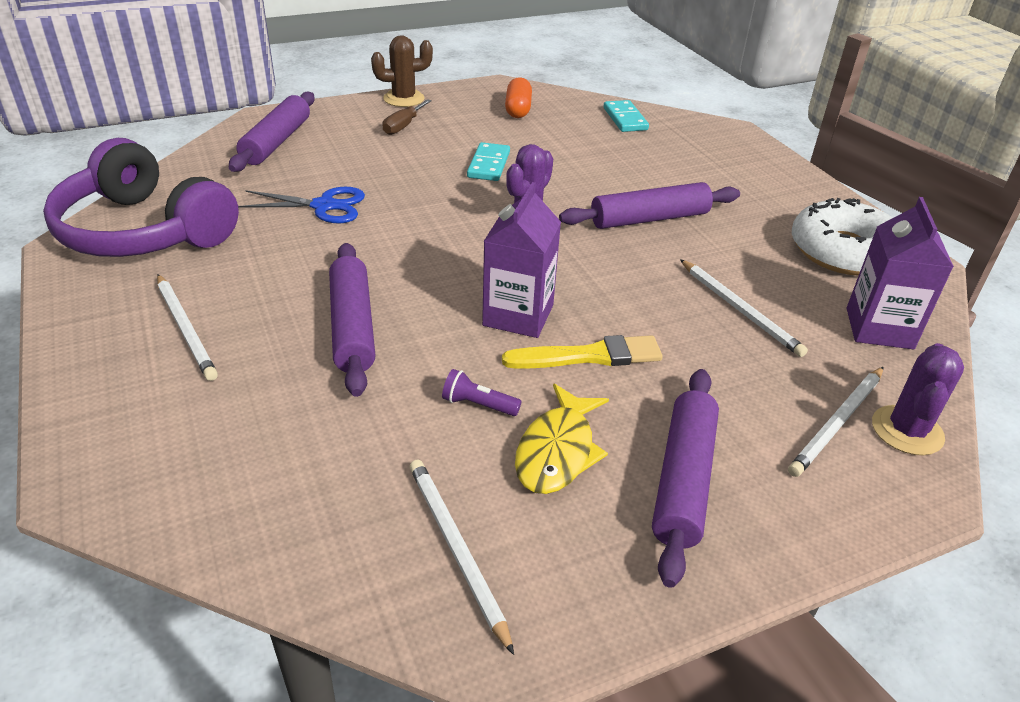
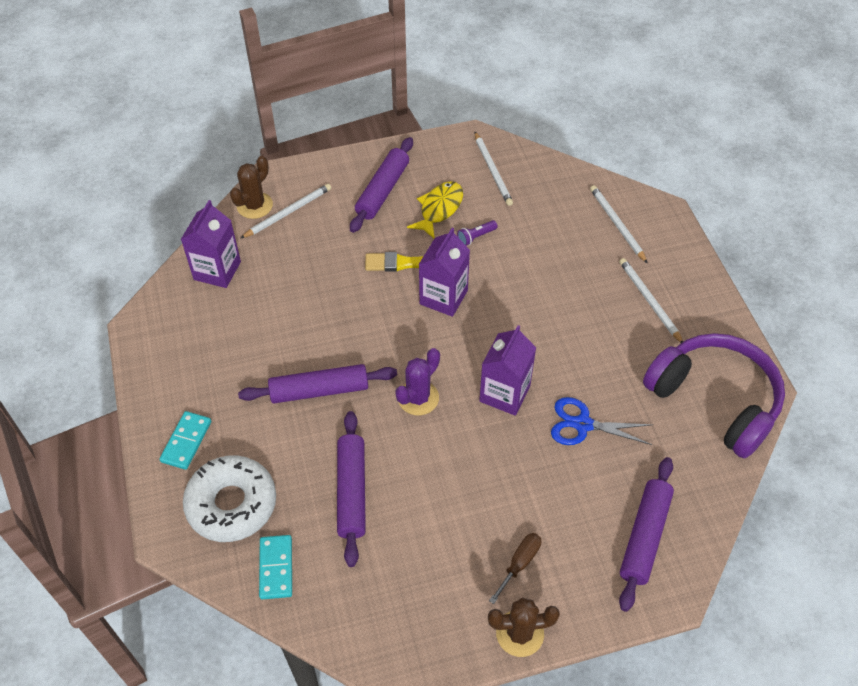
camera: 170 degrees left, 15 degrees up
purple rolling pin [329,243,375,397] -> purple rolling pin moved to [337,411,366,567]
purple flashlight [442,369,522,416] -> purple flashlight turned 120 degrees clockwise [457,220,498,246]
turquoise domino [467,142,510,181] -> turquoise domino moved to [159,411,211,470]
orange capsule [505,77,532,118] -> none
white pencil [680,259,808,357] -> white pencil moved to [590,185,648,264]
white donut [792,198,892,276] -> white donut moved to [183,455,276,542]
purple cactus [872,343,964,455] -> brown cactus [230,156,273,219]
none -> purple carton [479,325,536,416]

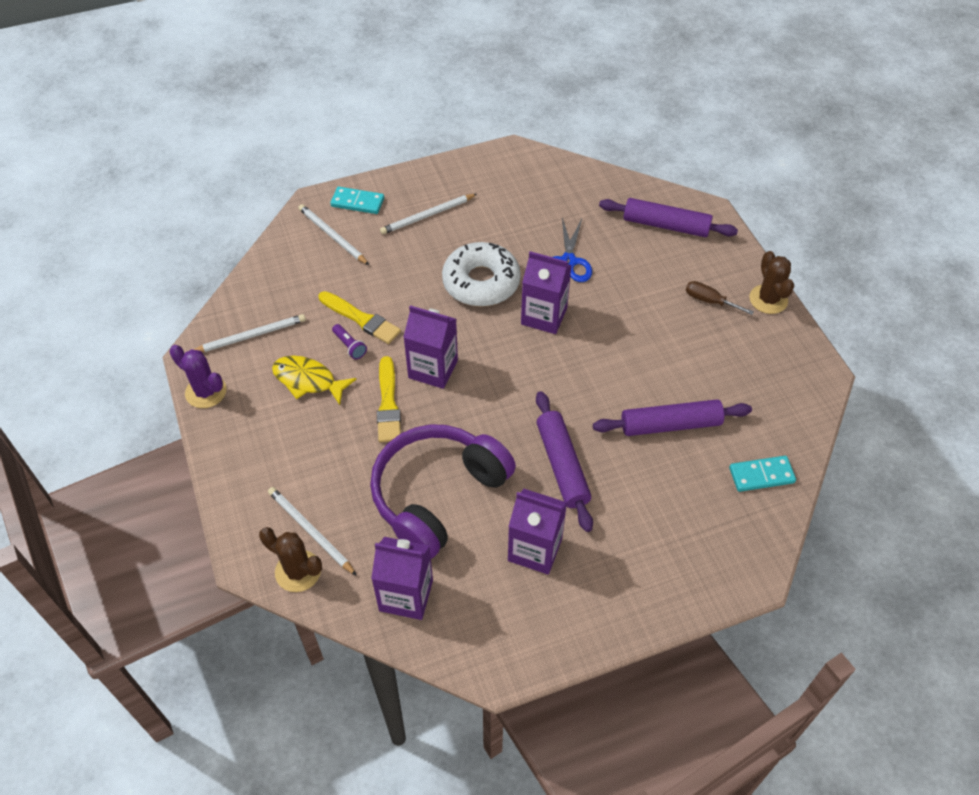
camera: 95 degrees left, 0 degrees up
turquoise domino [159,411,211,470] -> turquoise domino moved to [330,187,384,214]
white donut [183,455,276,542] -> white donut moved to [442,242,521,307]
purple rolling pin [350,137,413,233] -> none
purple cactus [395,348,440,415] -> purple cactus moved to [170,345,226,408]
white pencil [590,185,648,264] -> white pencil turned 75 degrees clockwise [298,204,369,265]
purple headphones [643,333,785,458] -> purple headphones moved to [370,424,516,559]
none -> yellow brush [319,291,401,344]
none -> purple carton [508,489,567,575]

